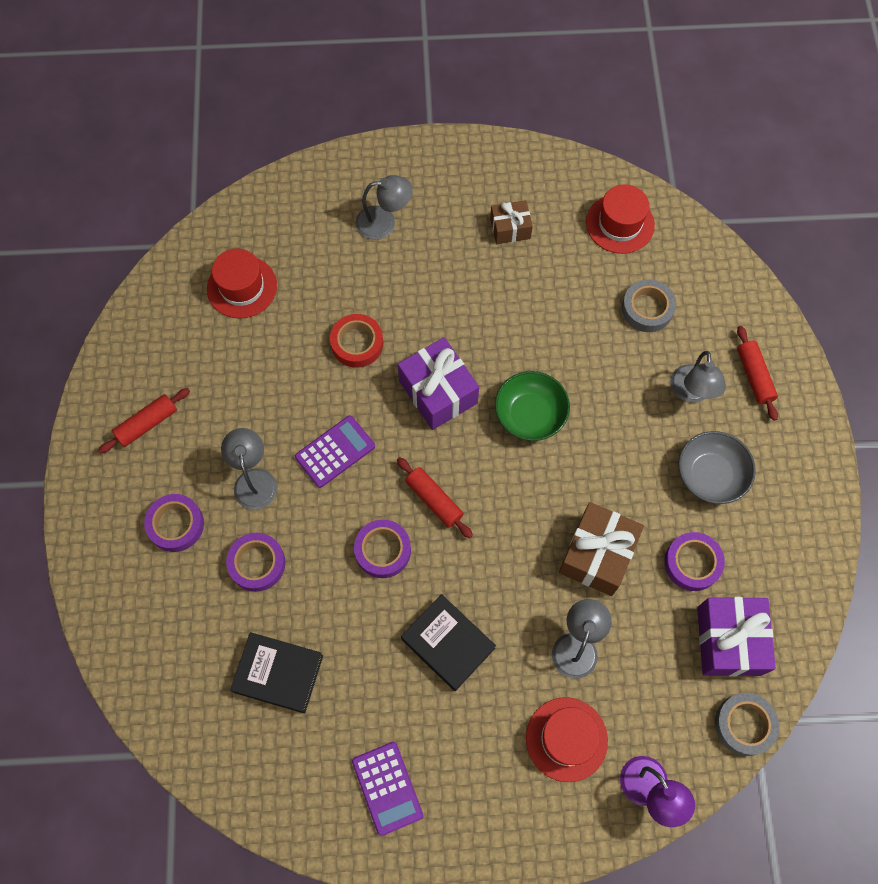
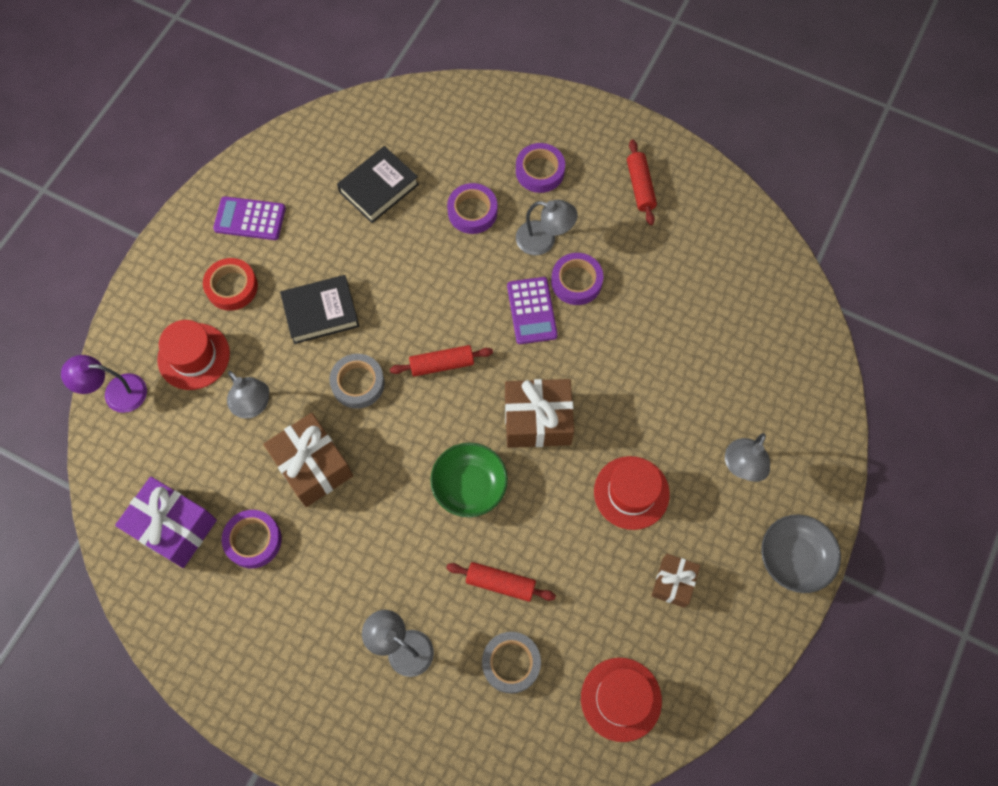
camera: 120 degrees right, 0 degrees up
red hat [207,248,277,319] -> red hat moved to [594,456,670,530]
red tape [330,314,383,368] -> red tape moved to [203,258,258,311]
purple tape [354,519,411,578] -> purple tape moved to [551,253,603,305]
purple gift [398,337,479,430] -> brown gift [505,379,574,448]
grey bowl [678,431,756,504] -> grey bowl moved to [761,515,841,593]
grey tape [715,693,779,756] -> grey tape moved to [329,354,385,409]
red rolling pin [737,326,778,421] -> red rolling pin moved to [446,562,556,602]

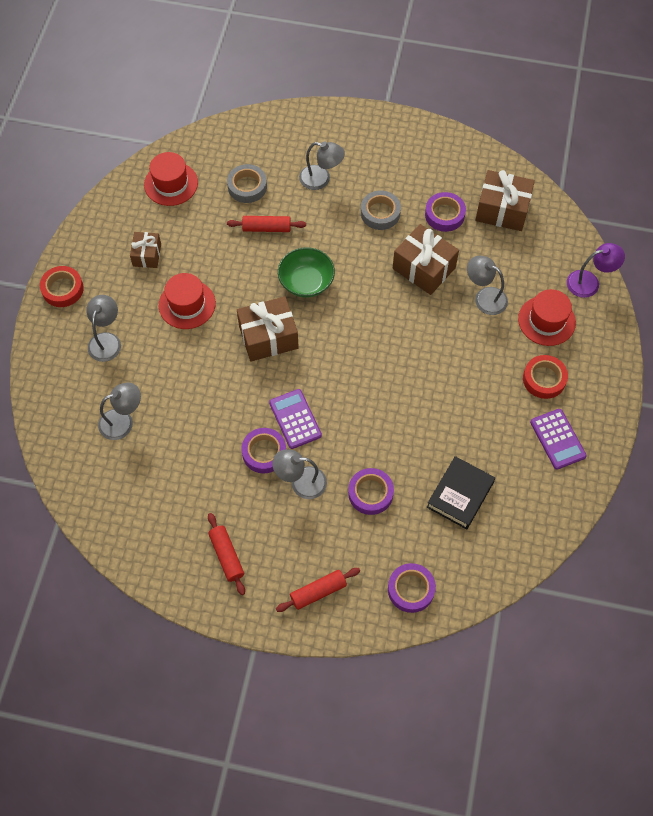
camera: 165 degrees right, 5 degrees down
purple gift [115,477,217,568] -> brown gift [475,170,535,231]
purple calculator [213,196,286,240] -> purple calculator turned 75 degrees clockwise [530,409,587,470]
black book [280,275,359,344] -> none
grey tape [329,354,385,409] -> grey tape moved to [361,191,401,230]
red rolling pin [390,345,493,376] -> red rolling pin moved to [276,568,360,612]
purple tape [516,143,565,193] -> purple tape moved to [388,563,436,613]
grey bowl [761,515,841,593] -> red tape [40,266,84,307]
none -> grey lamp [98,383,141,440]

